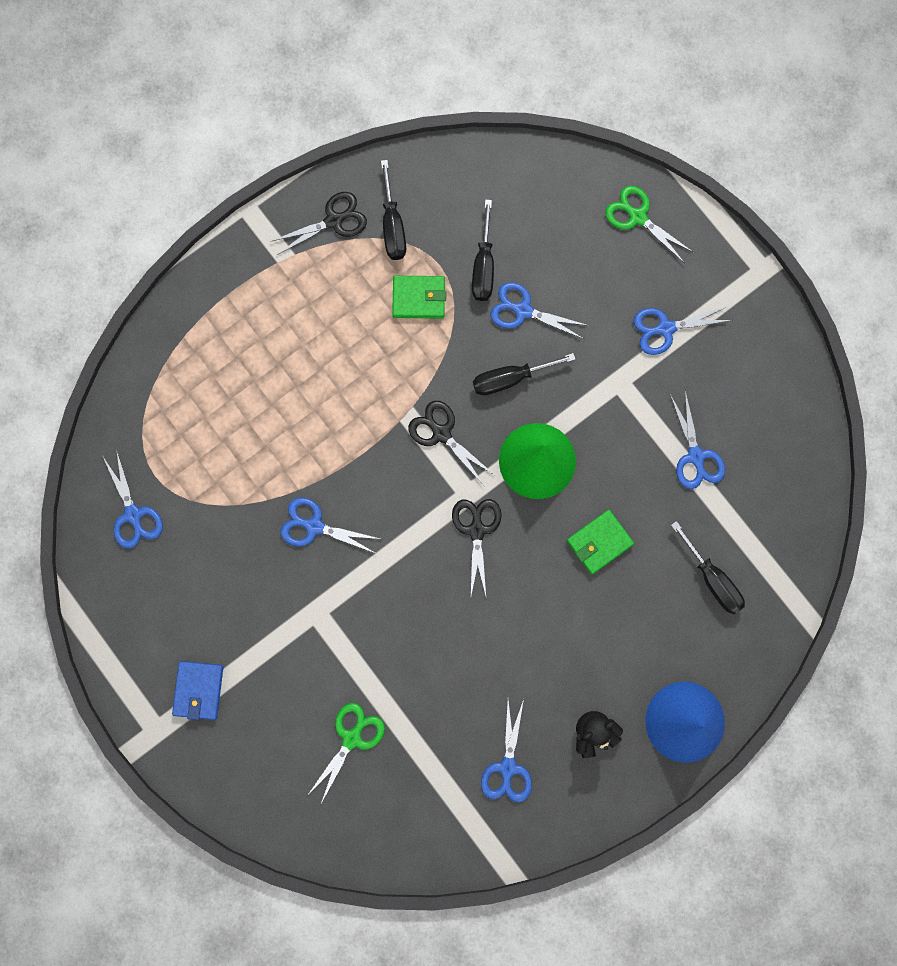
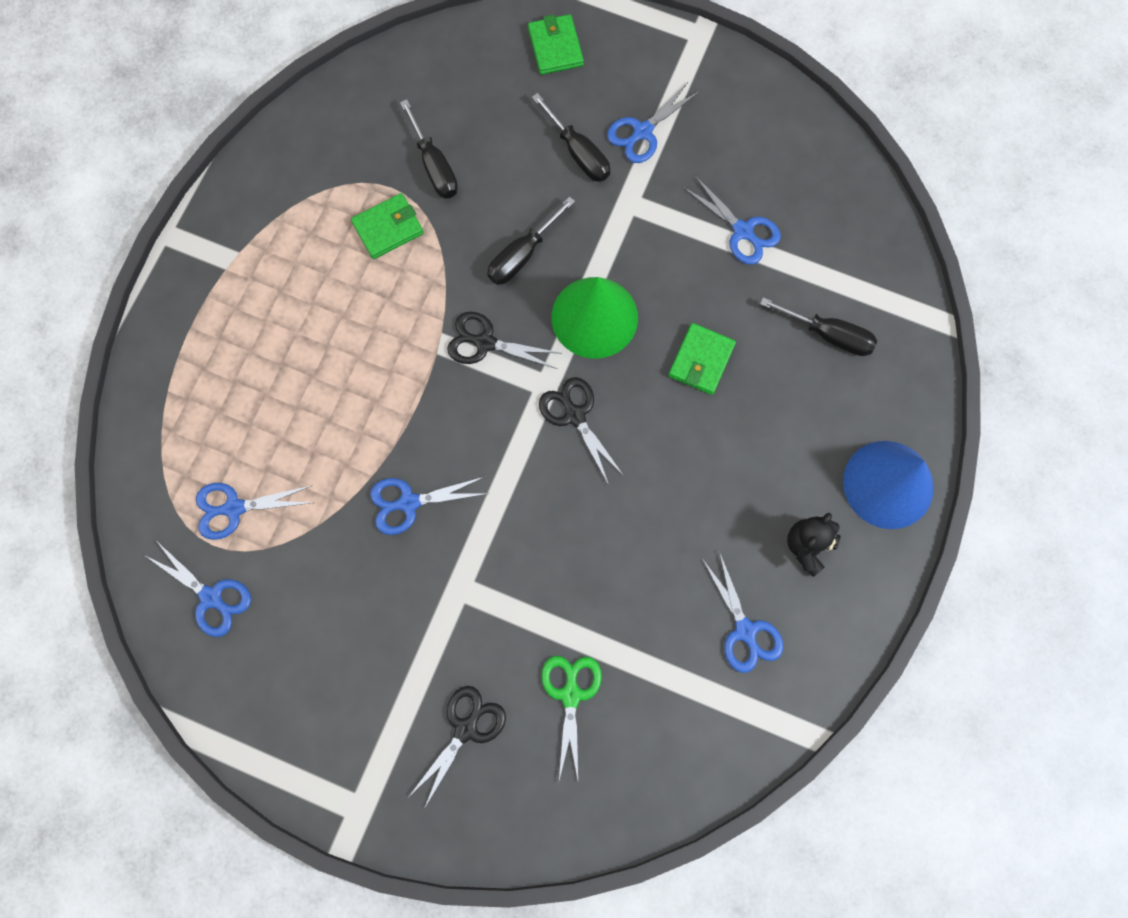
camera: 30 degrees left, 5 degrees down
blue wallet [172,661,223,720] -> none
black scissors [270,192,367,255] -> black scissors moved to [410,686,506,809]
black screwdriver [381,160,406,260] -> black screwdriver moved to [532,93,610,182]
blue scissors [490,282,589,339] -> blue scissors moved to [196,483,313,540]
green scissors [605,186,694,262] -> green wallet [528,14,584,75]

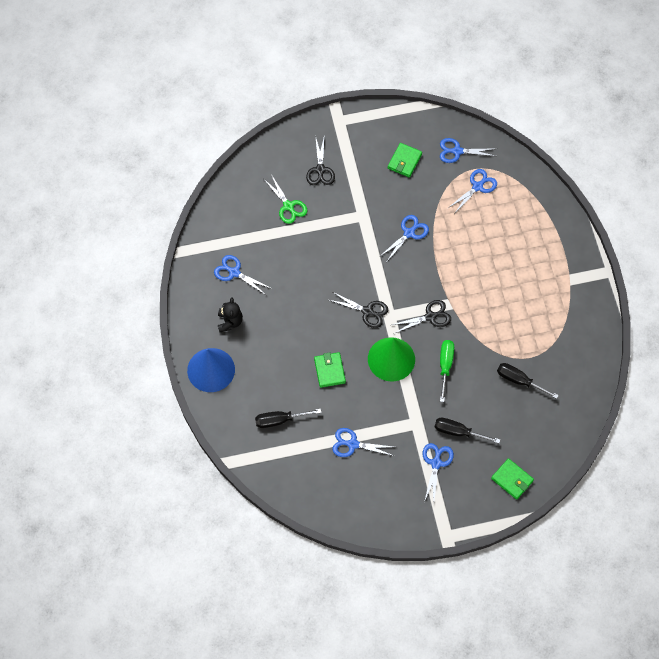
camera: 145 degrees right, 10 degrees down
green wallet [351,193,424,259] -> green wallet moved to [388,143,422,177]
black screwdriver [487,197,575,285] -> green screwdriver [440,340,454,402]

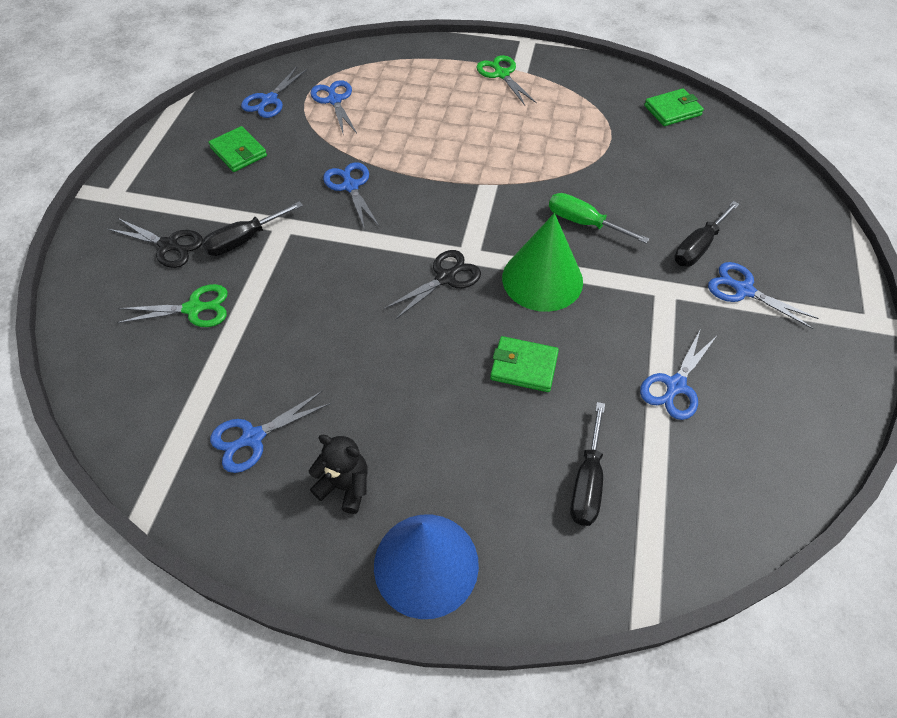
camera: 65 degrees left, 10 degrees down
black scissors [392,300,451,333] -> none
green wallet [491,458,534,500] -> green wallet moved to [644,88,704,126]
black screwdriver [497,363,559,399] -> black screwdriver moved to [202,201,303,256]
none -> green scissors [476,55,537,105]

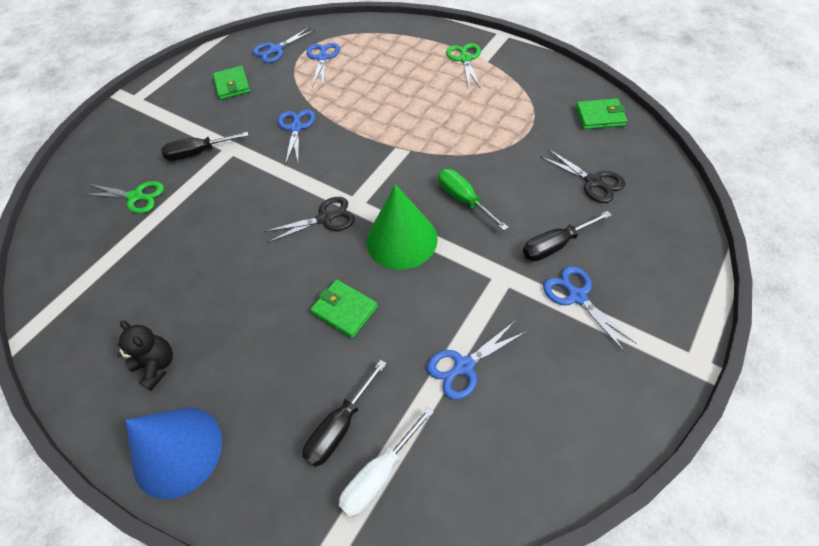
camera: 25 degrees right, 0 degrees up
black scissors [108,218,203,268] -> black scissors moved to [540,149,625,203]
blue scissors [210,390,331,473] -> none
none -> white screwdriver [339,407,434,517]

